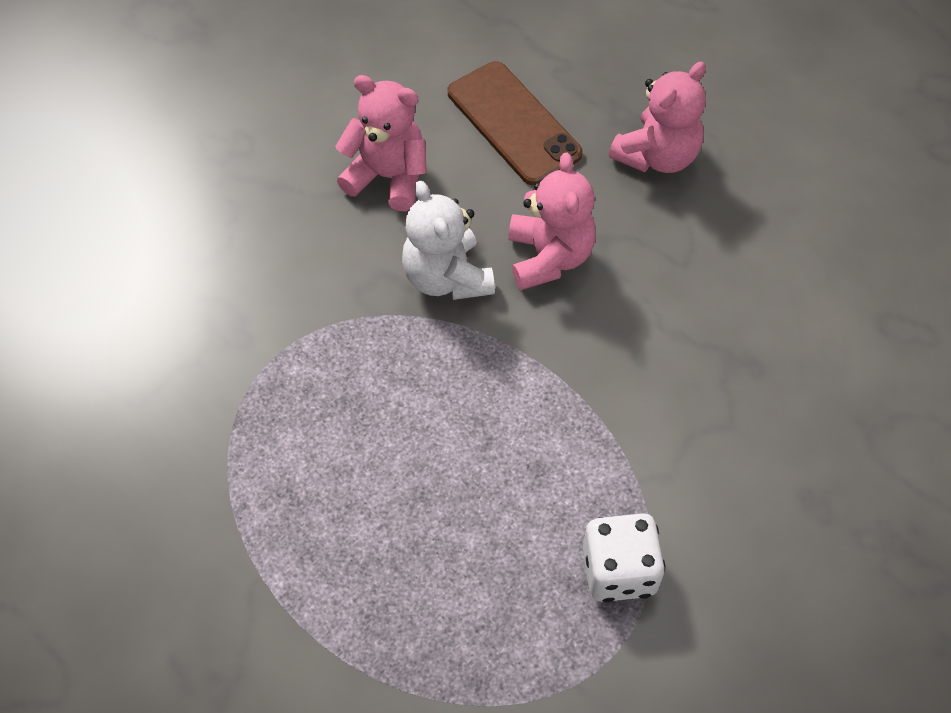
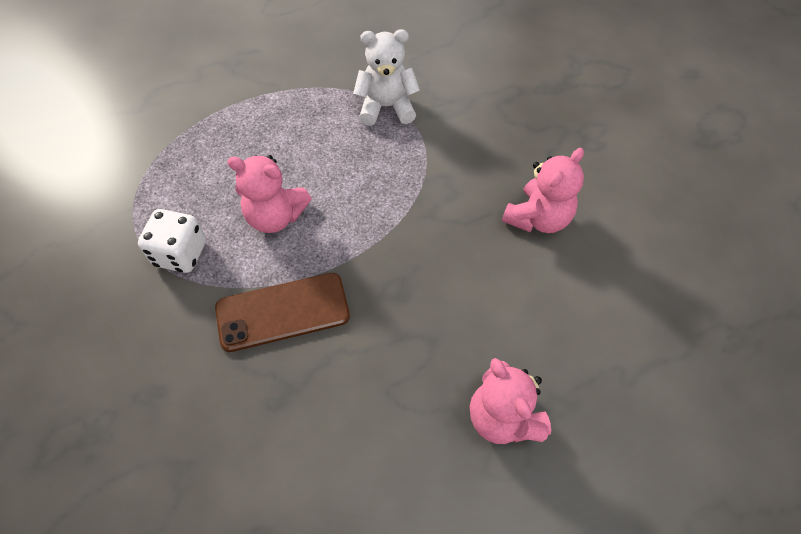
camera: 110 degrees right, 0 degrees up
white teddy bear [402,181,495,300] -> white teddy bear moved to [353,29,420,126]
brown phone [448,61,583,185] -> brown phone moved to [215,273,350,352]
pink teddy bear [508,153,596,290] -> pink teddy bear moved to [227,155,312,233]

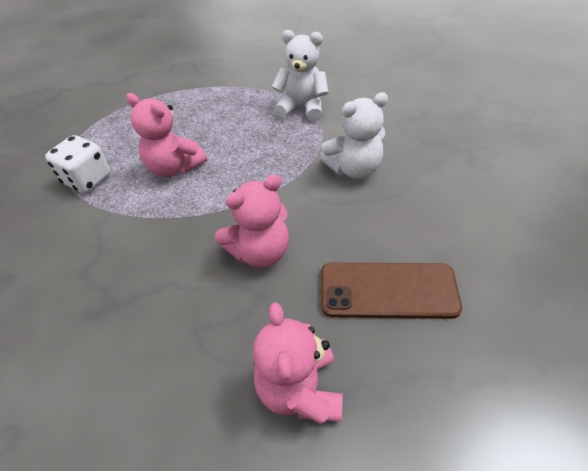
camera: 20 degrees right, 10 degrees down
brown phone [215,273,350,352] -> brown phone moved to [321,263,462,319]
pink teddy bear [502,148,584,233] -> pink teddy bear moved to [215,174,289,268]
none -> white teddy bear [320,92,388,179]

